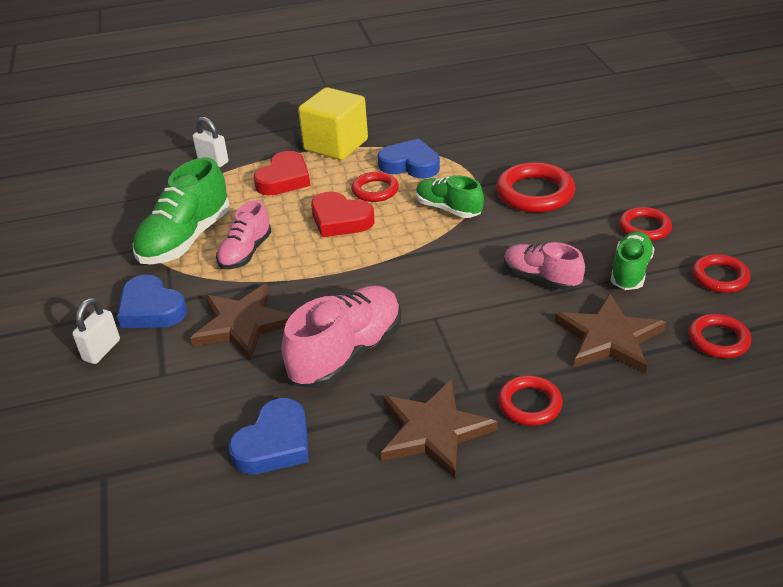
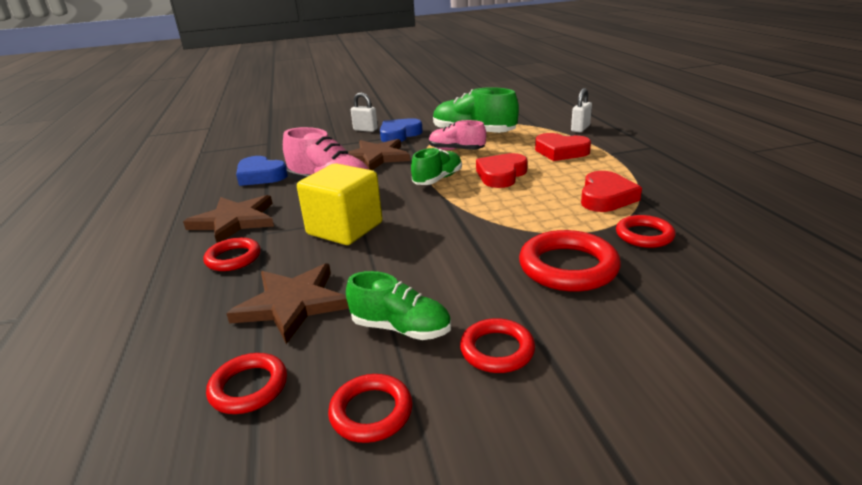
camera: 90 degrees right, 10 degrees down
yellow cube [298,87,368,160] -> yellow cube moved to [297,163,383,245]
red ring [352,172,399,202] -> red ring moved to [616,215,676,248]
blue heart [377,138,440,178] -> red heart [581,171,642,212]
green shoe [416,175,484,218] -> green shoe moved to [411,148,462,185]
pink shoe [504,242,585,290] -> none

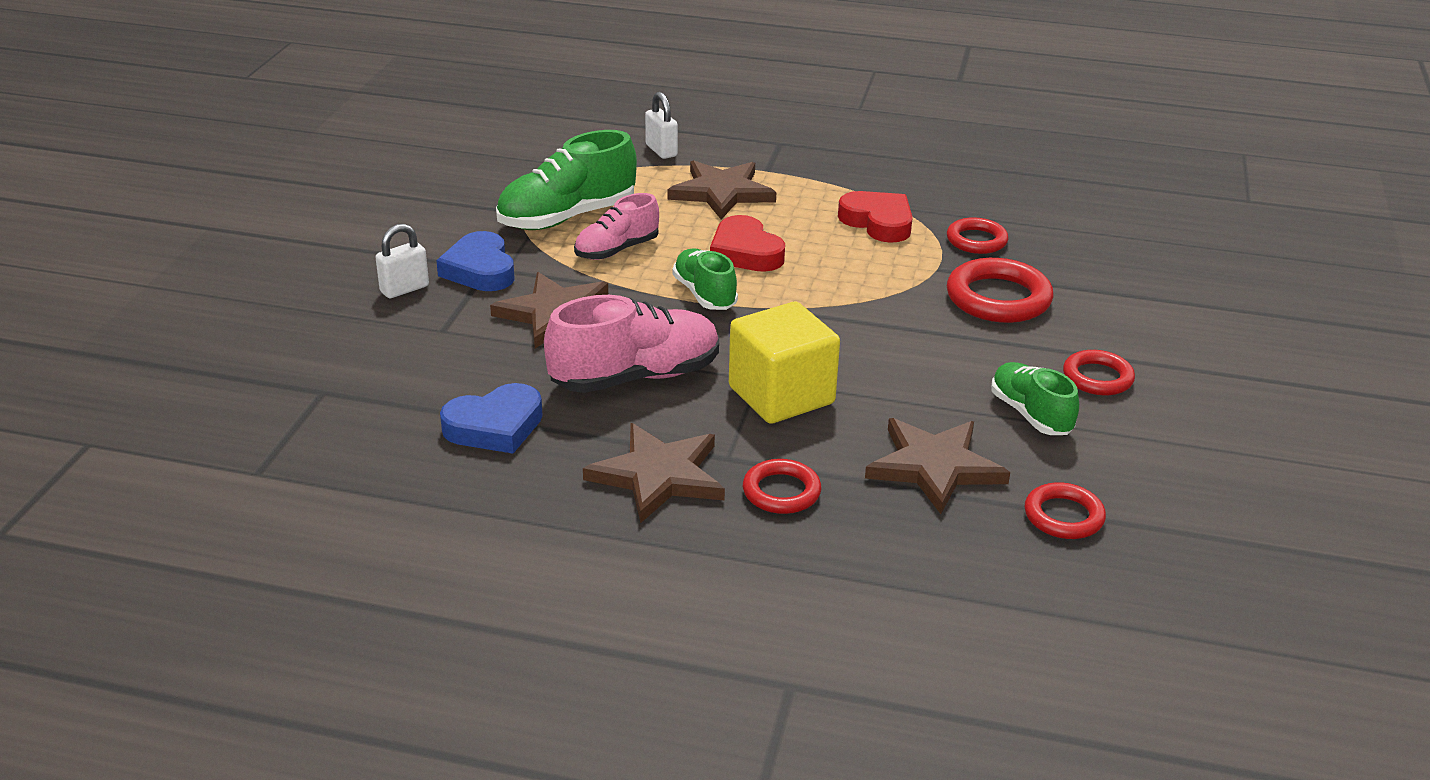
camera: 65 degrees left, 5 degrees up
red ring [328,374,413,443] -> none
green shoe [346,271,451,340] -> green shoe turned 75 degrees counterclockwise [991,362,1079,435]
red heart [535,133,591,161] -> brown star [667,160,776,219]

